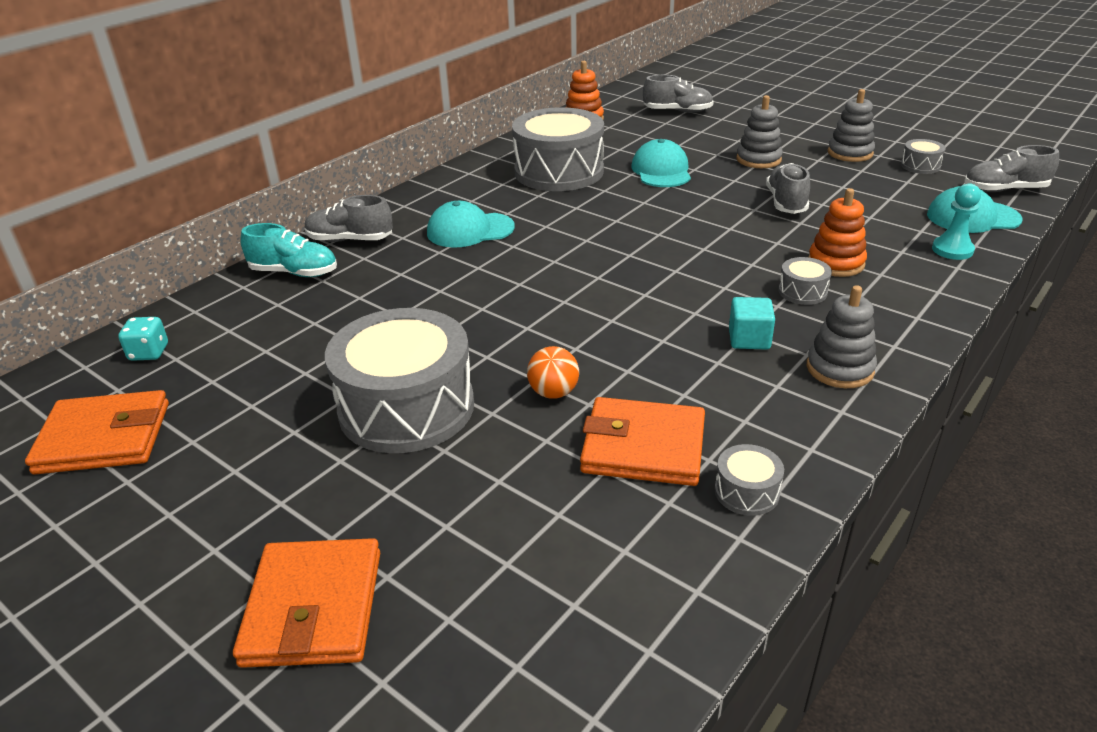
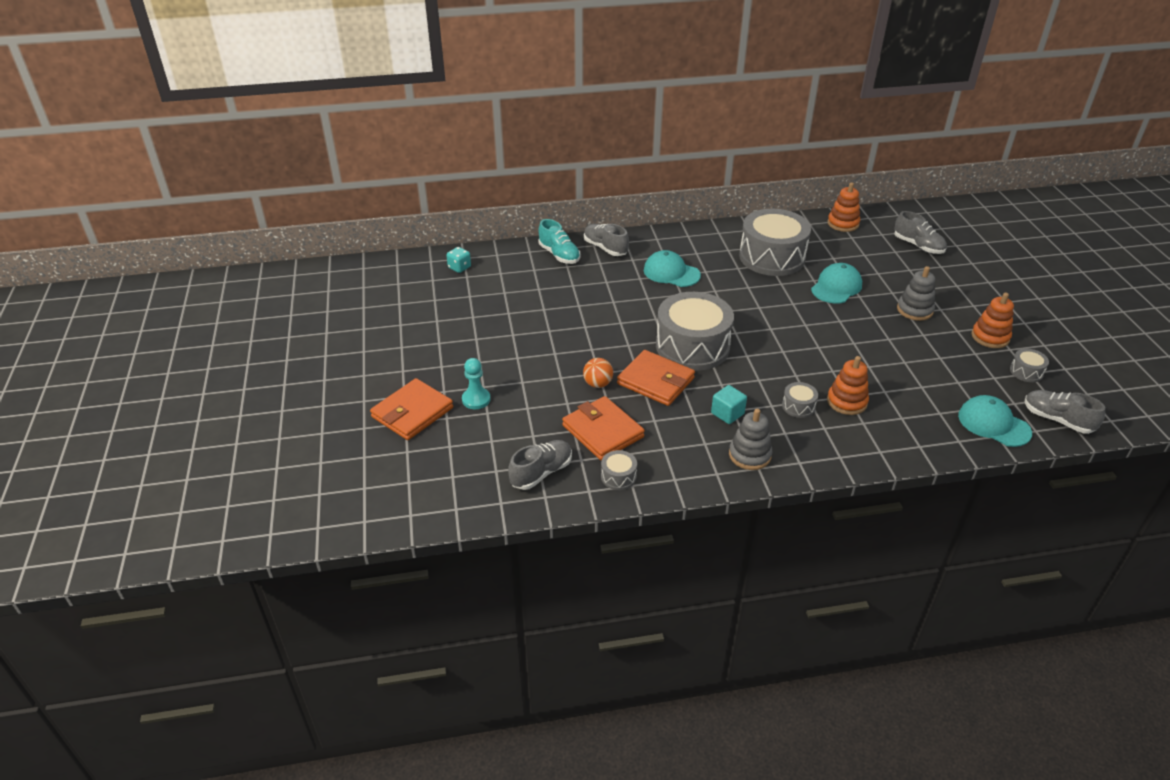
camera: 40 degrees right, 5 degrees up
orange wallet [25,390,169,475] -> orange wallet moved to [617,350,695,406]
grey drum [325,308,474,453] -> grey drum moved to [656,292,734,371]
grey shoe [766,163,810,214] -> grey shoe moved to [508,440,572,490]
grey stacking toy [828,89,875,162] -> orange stacking toy [971,293,1014,348]
turquoise pawn [932,183,981,260] -> turquoise pawn moved to [462,358,491,409]

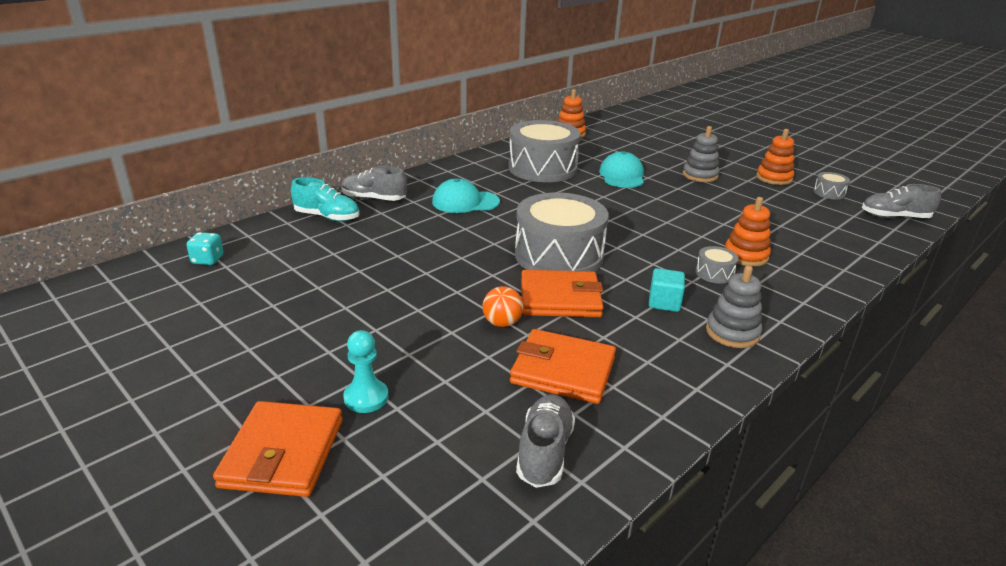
camera: 35 degrees left, 10 degrees down
grey drum [601,450,637,490] -> none
grey shoe [894,211,947,254] -> none
turquoise cap [958,395,1032,447] -> none

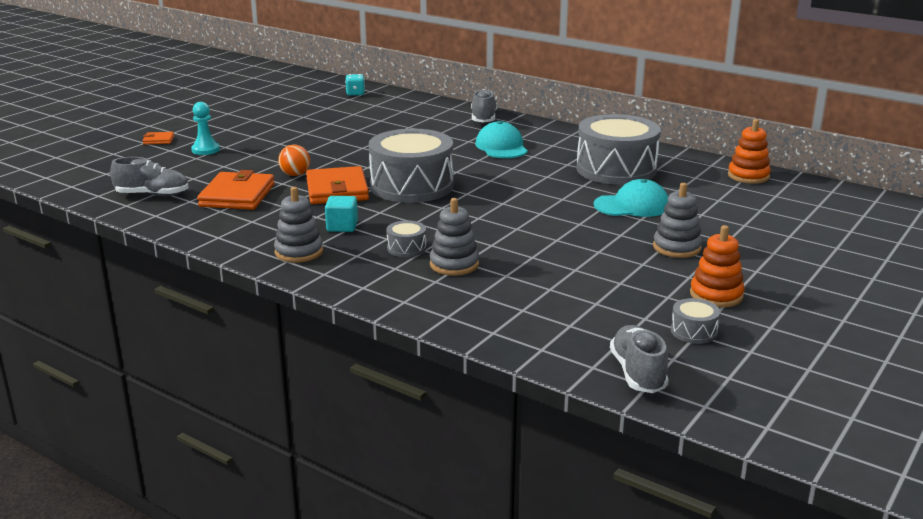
camera: 80 degrees right, 5 degrees down
orange wallet [213,401,342,497] -> orange wallet [143,132,174,145], size x0.46
turquoise shoe [291,177,359,221] -> none
orange stacking toy [725,197,771,266] -> grey stacking toy [430,198,479,276]

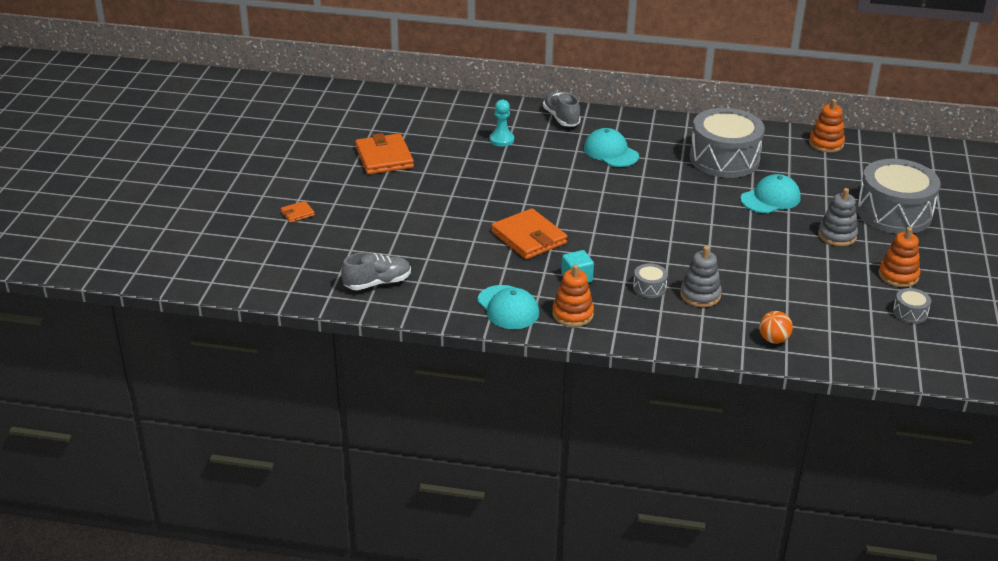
camera: 25 degrees left, 10 degrees up
turquoise pawn [191,102,220,155] -> turquoise pawn moved to [490,100,514,147]
orange wallet [197,170,274,210] -> orange wallet moved to [355,133,414,174]
grey stacking toy [274,187,323,263] -> orange stacking toy [552,264,594,327]
orange ball [278,145,310,176] -> orange ball moved to [759,311,793,344]
turquoise dice [345,74,365,96] -> none
grey drum [369,129,453,203] -> grey drum moved to [857,159,941,234]
grey shoe [610,325,669,393] -> none
none -> turquoise cap [477,285,539,329]

